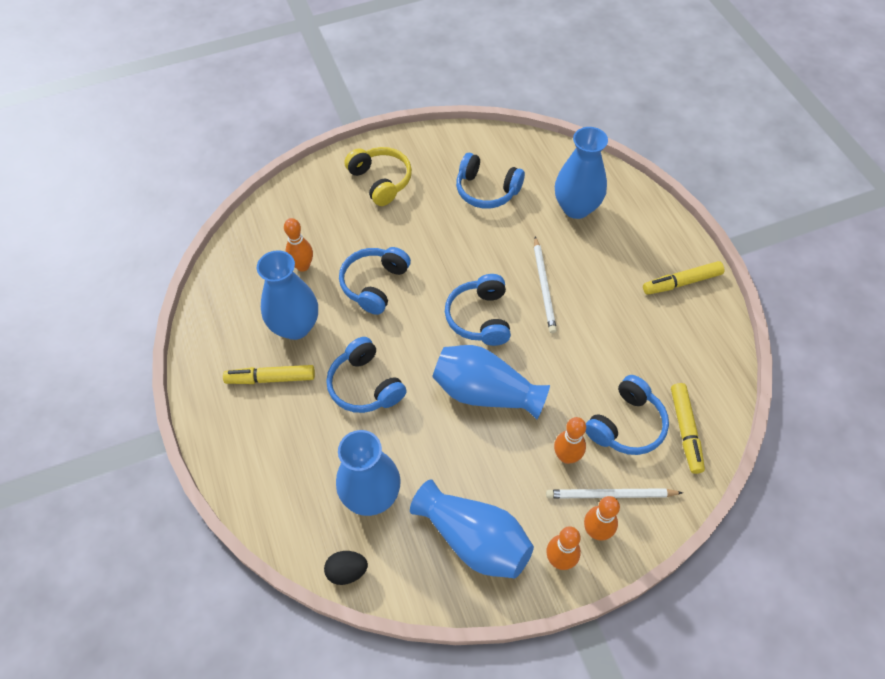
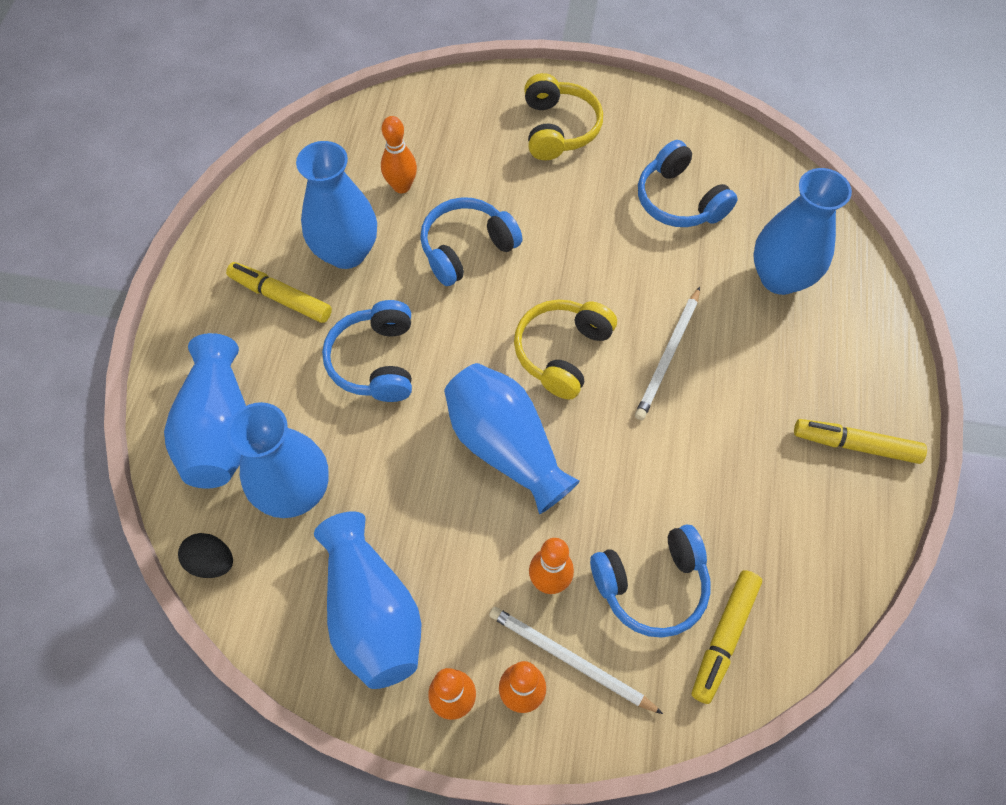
camera: 30 degrees right, 5 degrees up
blue headphones [445,274,511,346] -> yellow headphones [514,300,617,400]
none -> blue vase [164,333,246,488]

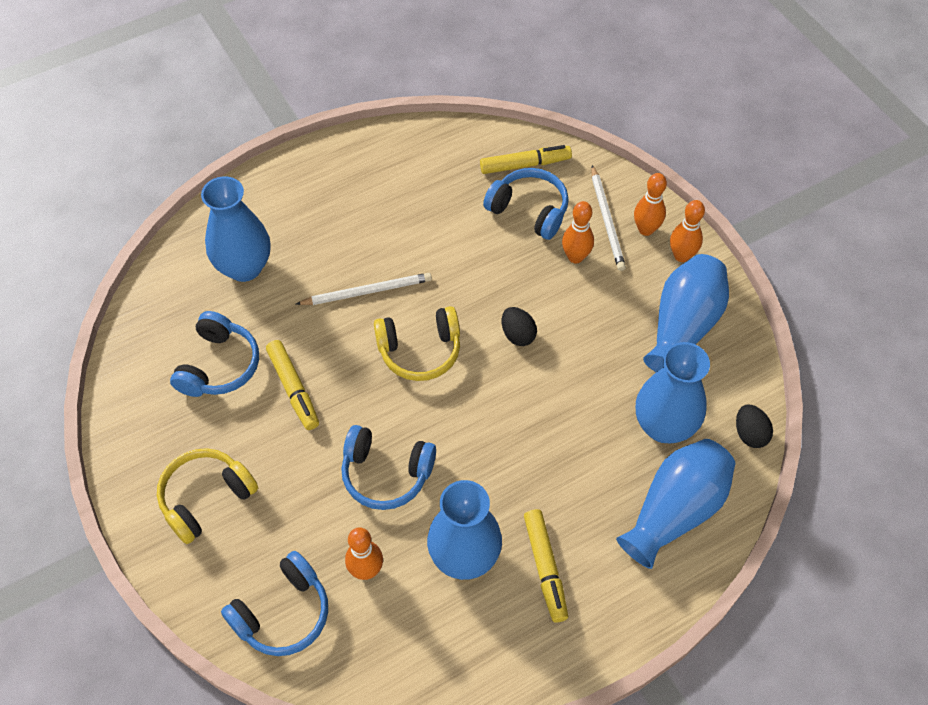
camera: 130 degrees left, 5 degrees down
blue headphones [322,300,412,402] -> blue headphones moved to [221,551,328,656]
blue vase [444,363,580,514] -> black egg [502,307,537,346]
yellow marker [794,419,927,464] -> yellow marker moved to [266,340,319,430]

